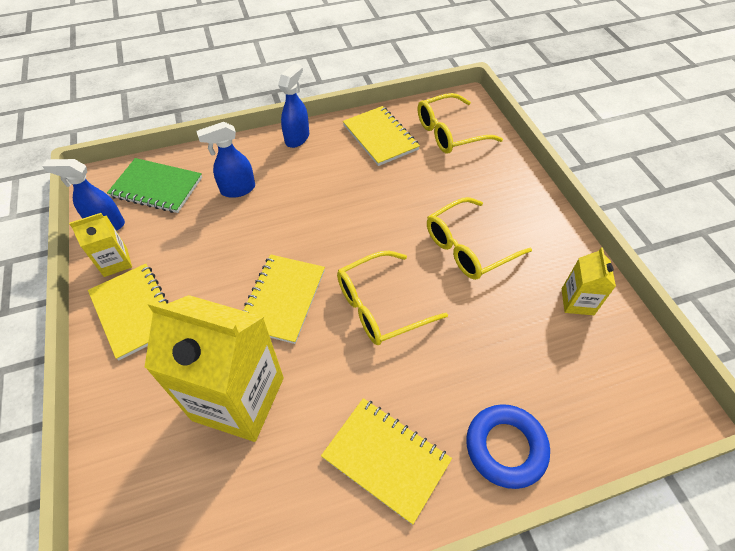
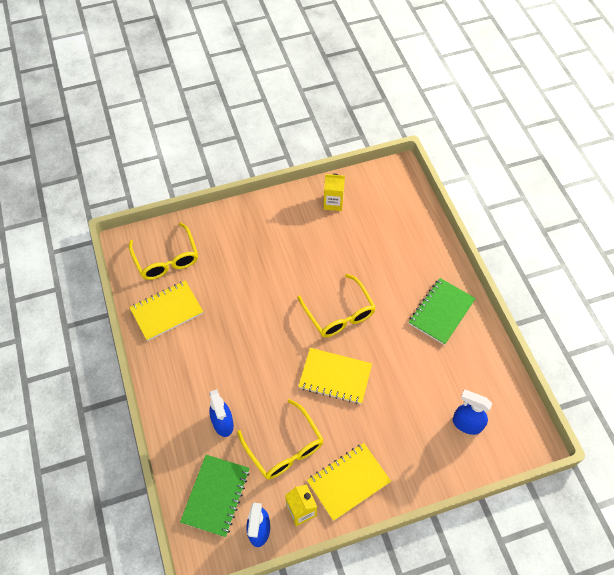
camera: 90 degrees left, 5 degrees up
yellow carton [144,295,284,442] -> none
blue spray bottle [278,63,309,148] -> blue spray bottle moved to [453,390,492,435]
yellow notebook [321,398,452,524] -> green notebook [409,278,476,345]
yellow glasses [427,197,532,280] -> yellow glasses moved to [237,399,324,480]
blue ring [466,404,550,489] -> none

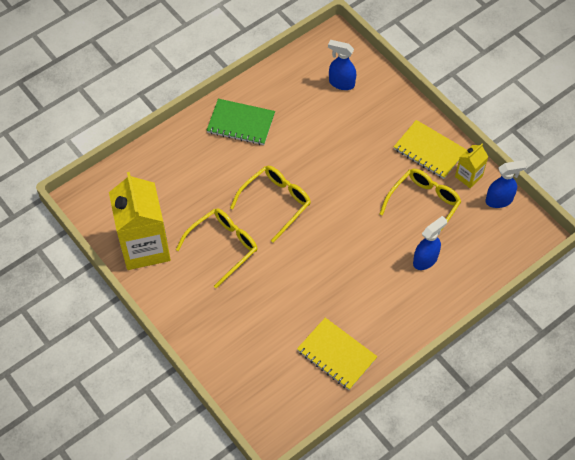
camera: 110 degrees left, 0 degrees up
yellow glasses [129,223,198,280] -> yellow glasses moved to [176,208,258,288]
green notebook [180,455,250,537] -> none
yellow notebook [298,348,372,404] -> none
yellow carton [324,174,345,211] -> yellow carton [109,172,171,270], size x2.12
blue spray bottle [453,390,492,435] -> blue spray bottle turned 105 degrees clockwise [328,40,356,90]

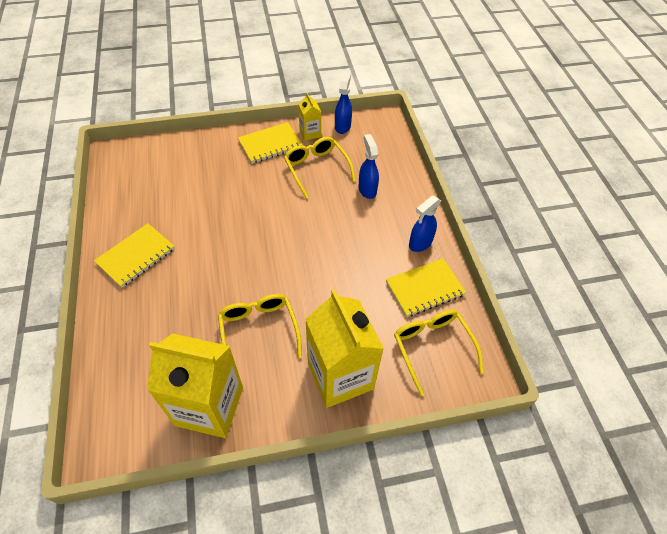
camera: 65 degrees left, 5 degrees down
green notebook [206,99,275,145] -> yellow notebook [94,223,175,288]
yellow glasses [230,166,311,243] -> yellow glasses moved to [394,310,483,396]
blue spray bottle [328,40,356,90] -> blue spray bottle moved to [409,196,441,252]
none -> yellow carton [305,290,384,408]

